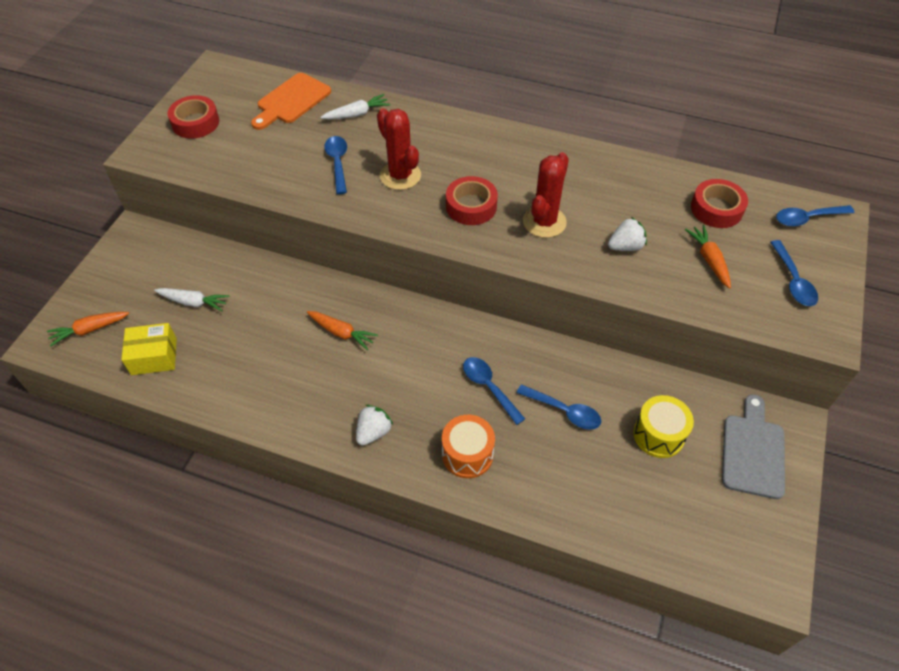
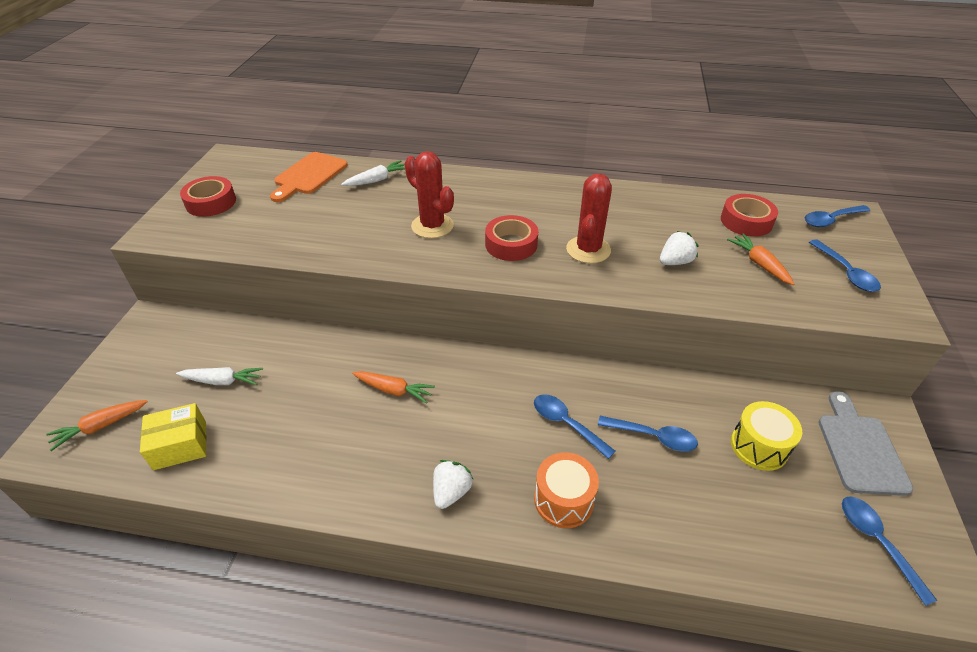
camera: 10 degrees left, 10 degrees down
blue spoon [324,136,347,194] -> blue spoon moved to [842,496,938,606]

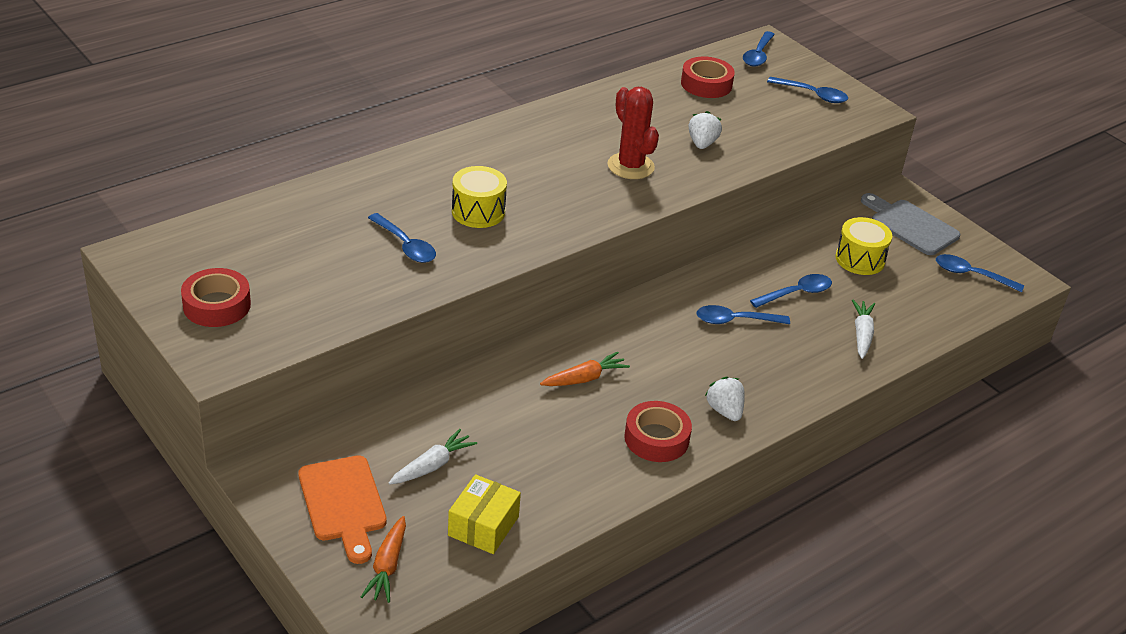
camera: 50 degrees left, 5 degrees down
orange cutting board [270,152,348,202] -> orange cutting board moved to [298,455,387,564]
white carrot [341,160,405,186] -> white carrot moved to [852,299,875,359]
red cactus [405,151,454,238] -> yellow drum [452,166,507,228]
red tape [485,215,538,261] -> red tape moved to [624,401,692,462]
orange drum [534,452,599,528] -> none
orange carrot [727,234,794,285] -> none
none -> blue spoon [368,213,436,263]

